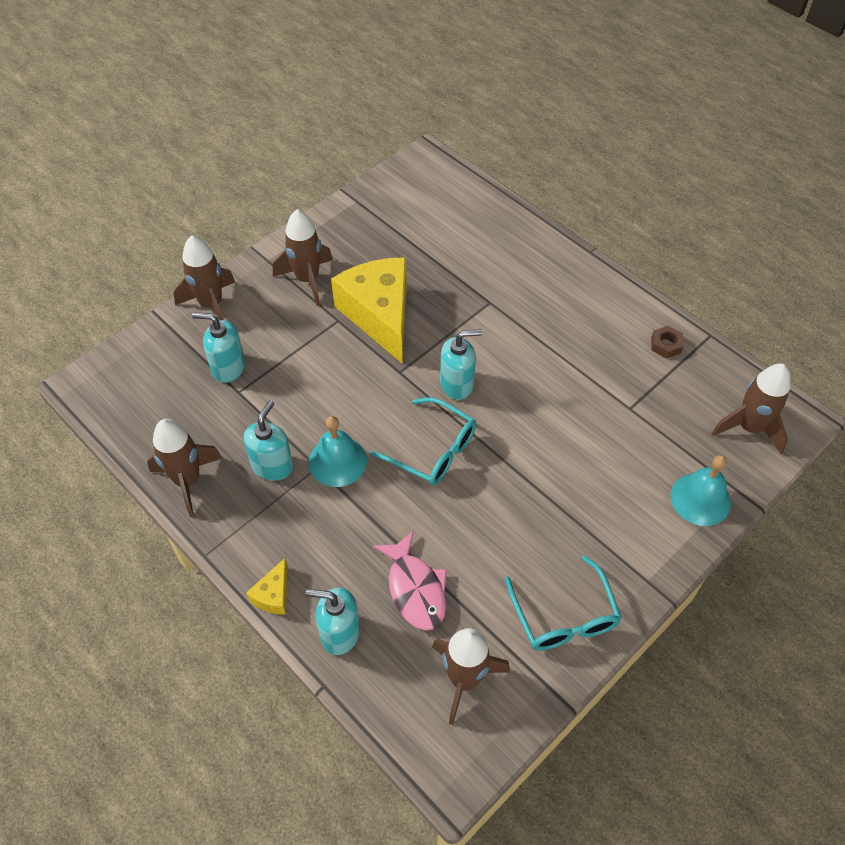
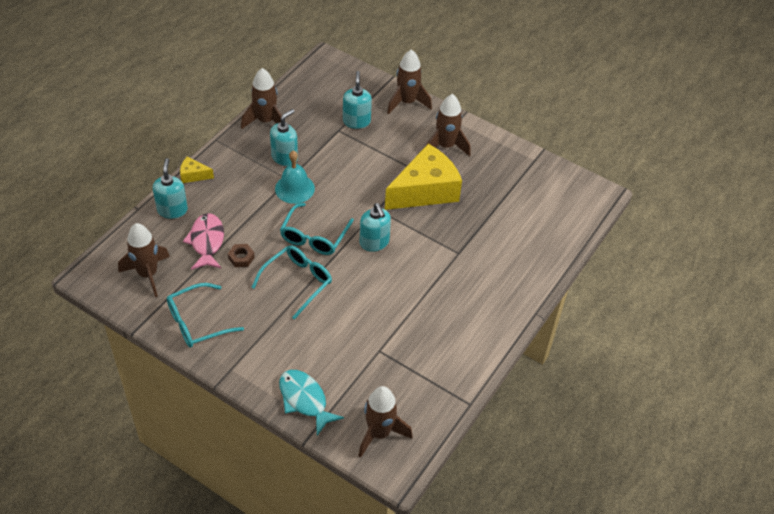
camera: 75 degrees right, 5 degrees down
turquoise soap dispenser [244,400,293,481] -> turquoise soap dispenser turned 60 degrees counterclockwise [270,109,298,166]
pink fish [373,530,447,631] -> pink fish turned 120 degrees clockwise [183,213,224,270]
brown nut [651,326,683,359] -> brown nut moved to [228,244,255,267]
turquoise bell [670,455,731,526] -> turquoise fish [279,370,344,436]
none -> turquoise glasses [251,245,332,320]

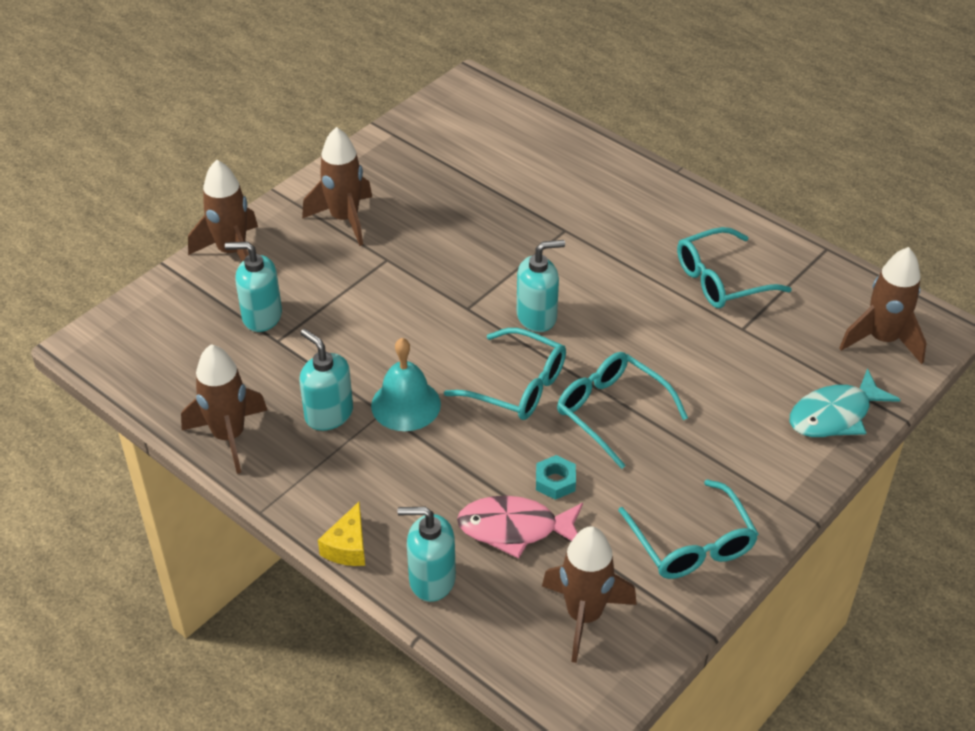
camera: 80 degrees left, 5 degrees down
brown nut [228,244,255,267] -> turquoise nut [536,455,576,500]
yellow cheese [385,144,462,210] -> none
none -> turquoise glasses [677,227,792,308]

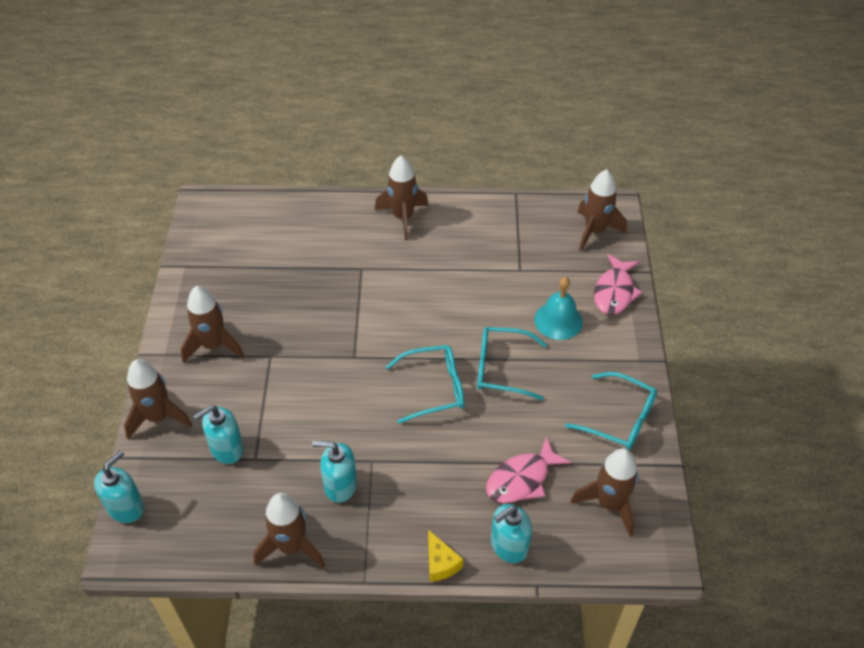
camera: 40 degrees left, 5 degrees up
turquoise bell [371,338,441,431] -> turquoise bell moved to [534,277,583,340]
turquoise soap dispenser [517,240,565,332] -> turquoise soap dispenser moved to [94,450,145,523]
turquoise nut [536,455,576,500] -> none
turquoise glasses [677,227,792,308] -> none
turquoise fish [790,369,901,437] -> pink fish [594,254,643,315]
none -> brown rocket [375,155,428,240]

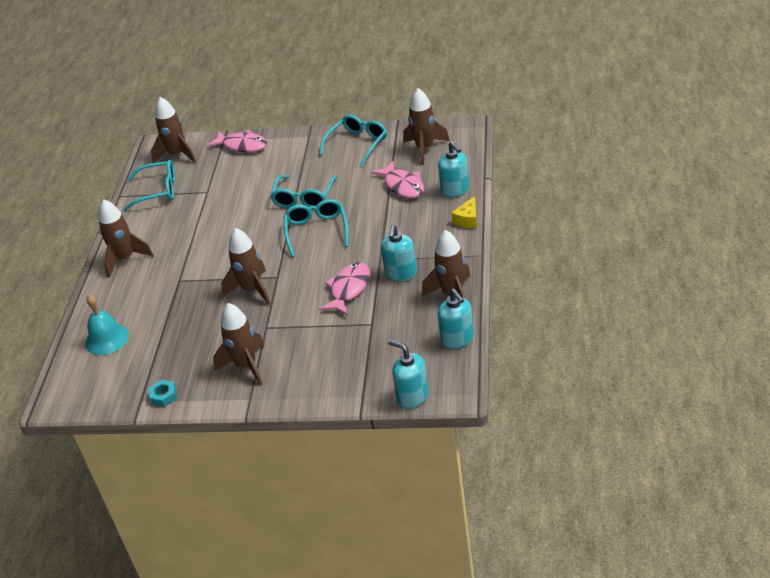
camera: 80 degrees left, 10 degrees down
brown rocket [124,359,192,439] -> brown rocket moved to [221,228,271,305]
turquoise soap dispenser [193,405,244,464] -> turquoise soap dispenser moved to [437,289,474,349]
yellow cheese [428,530,463,582] -> yellow cheese turned 135 degrees clockwise [451,196,477,228]
turquoise bell [534,277,583,340] -> turquoise bell moved to [85,295,129,355]
none -> turquoise glasses [123,160,175,211]
none -> turquoise nut [149,380,177,407]
none -> pink fish [319,262,370,316]

